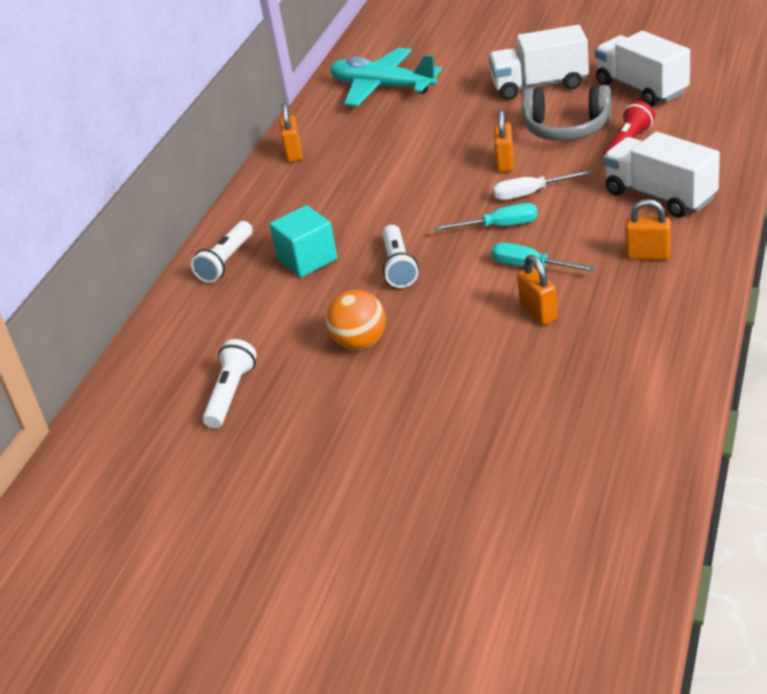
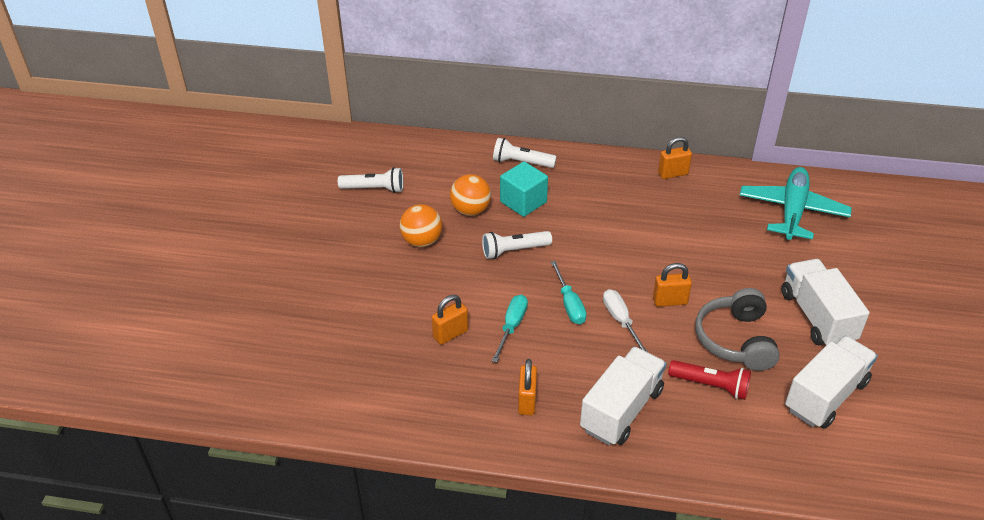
camera: 75 degrees right, 5 degrees up
none -> orange ball [450,174,491,216]

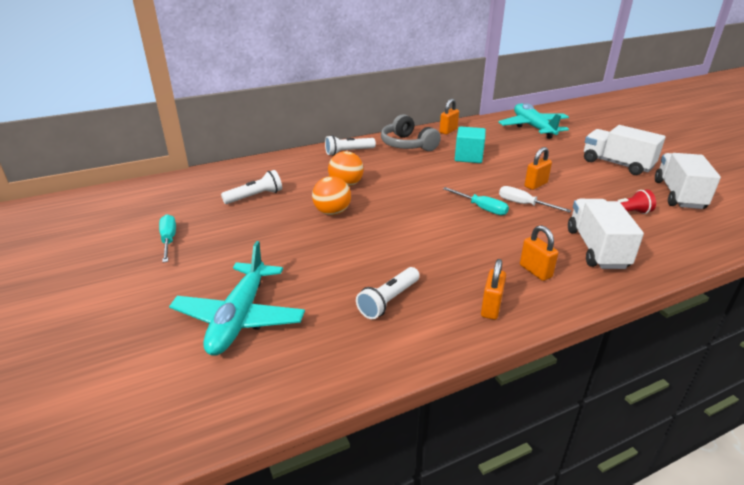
camera: 35 degrees left, 10 degrees down
orange padlock [432,295,468,345] -> orange padlock moved to [481,259,506,320]
white flashlight [482,231,552,259] -> white flashlight moved to [356,267,420,319]
turquoise screwdriver [492,295,528,362] -> turquoise screwdriver moved to [159,214,176,263]
turquoise cube [500,162,548,217] -> turquoise cube moved to [455,126,486,163]
grey headphones [695,288,780,371] -> grey headphones moved to [381,114,441,151]
none -> turquoise plane [169,241,305,356]

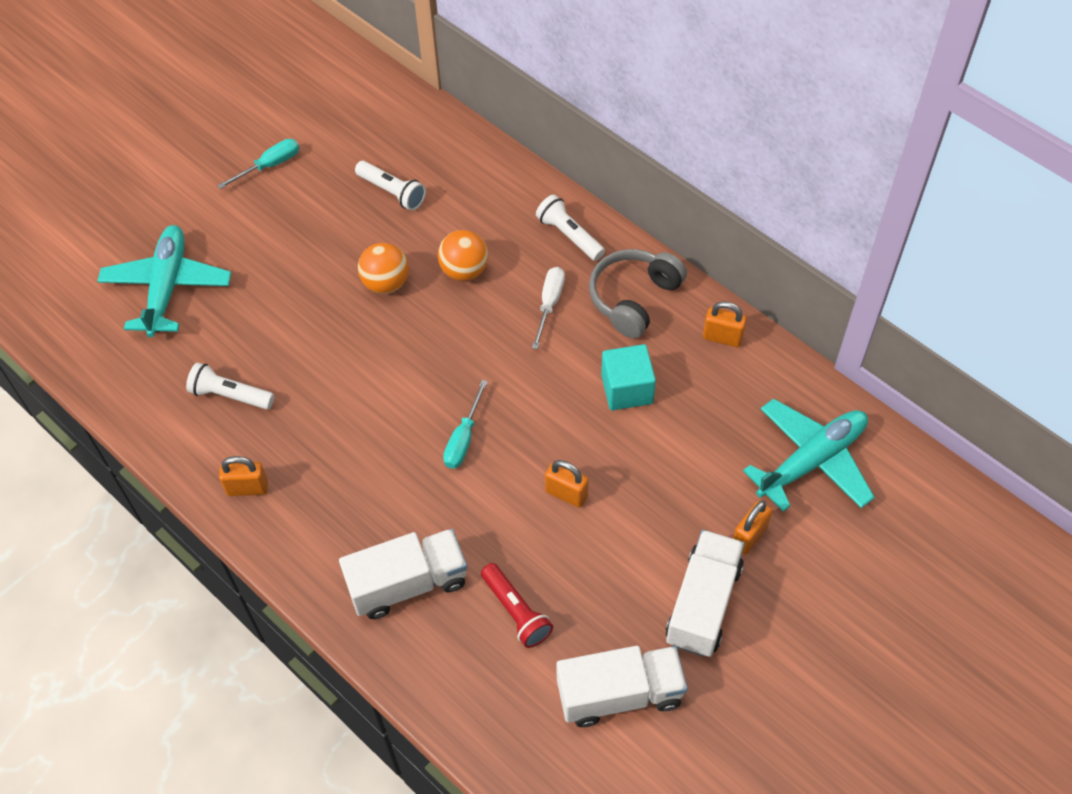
camera: 70 degrees right, 25 degrees up
turquoise plane [169,241,305,356] -> turquoise plane turned 105 degrees clockwise [97,225,231,337]
white screwdriver [499,186,572,213] -> white screwdriver moved to [532,267,565,349]
orange padlock [520,225,558,281] -> orange padlock moved to [733,501,772,555]

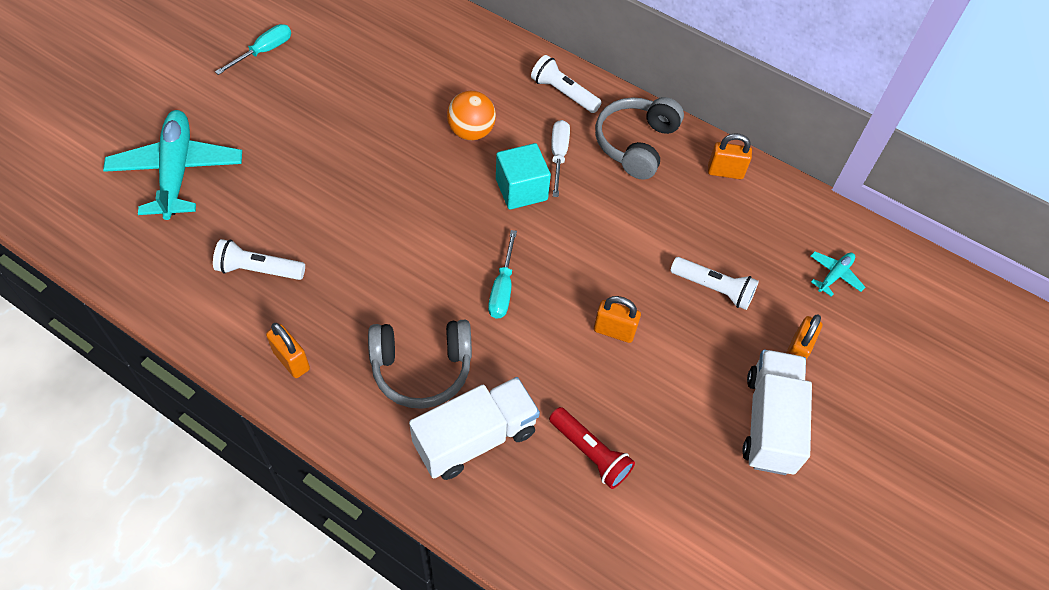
camera: 15 degrees left, 0 degrees up
orange padlock [219,456,268,496] -> orange padlock turned 60 degrees clockwise [266,323,310,378]
white flashlight [355,161,426,211] -> white flashlight moved to [670,257,759,310]
orange ball [358,243,409,294] -> none
white truck [557,646,687,727] -> none
turquoise cube [601,344,656,410] -> turquoise cube moved to [496,143,551,210]
turquoise plane [743,399,875,512] -> turquoise plane [810,251,865,297], size x0.44
none -> grey headphones [368,320,472,409]

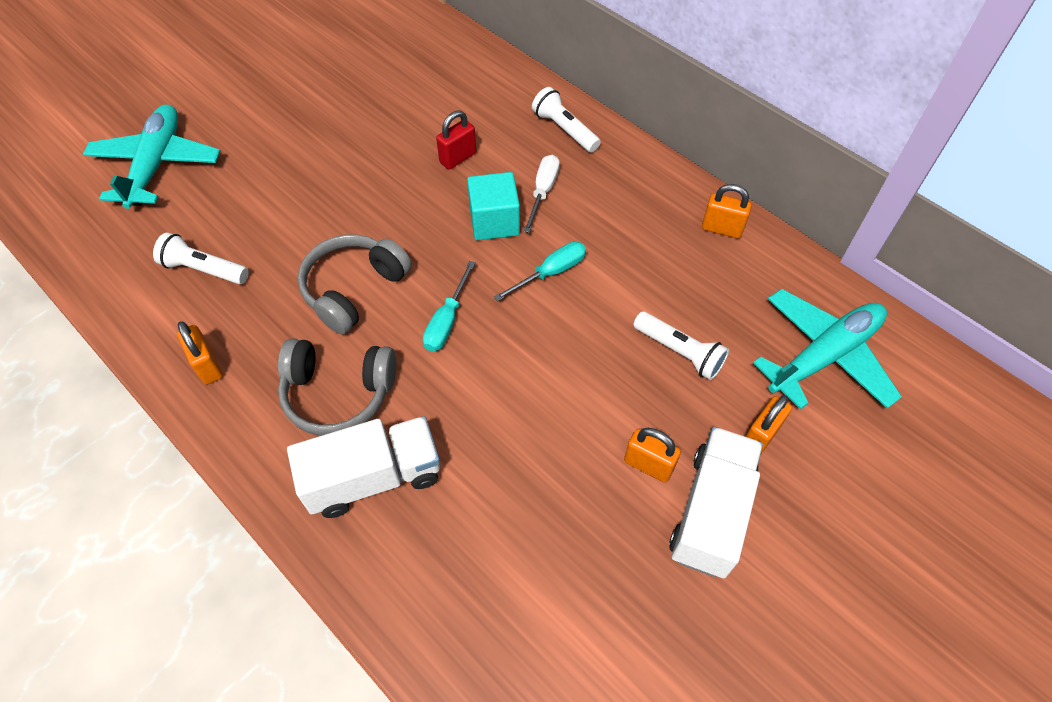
camera: 15 degrees right, 0 degrees up
turquoise screwdriver [215,24,291,75] -> turquoise screwdriver moved to [494,242,586,301]
orange ball [447,91,496,140] -> red padlock [436,110,476,170]
red flashlight [549,407,635,489] -> none
orange padlock [594,296,641,343] -> orange padlock moved to [624,428,681,483]
grey headphones [595,97,684,180] -> grey headphones moved to [298,234,412,335]
turquoise plane [810,251,865,297] -> turquoise plane [753,289,902,410], size x2.25

